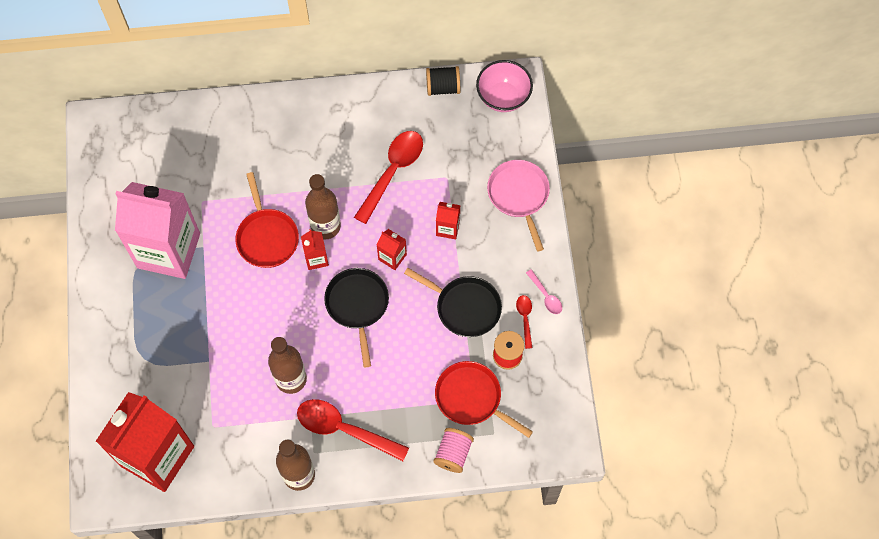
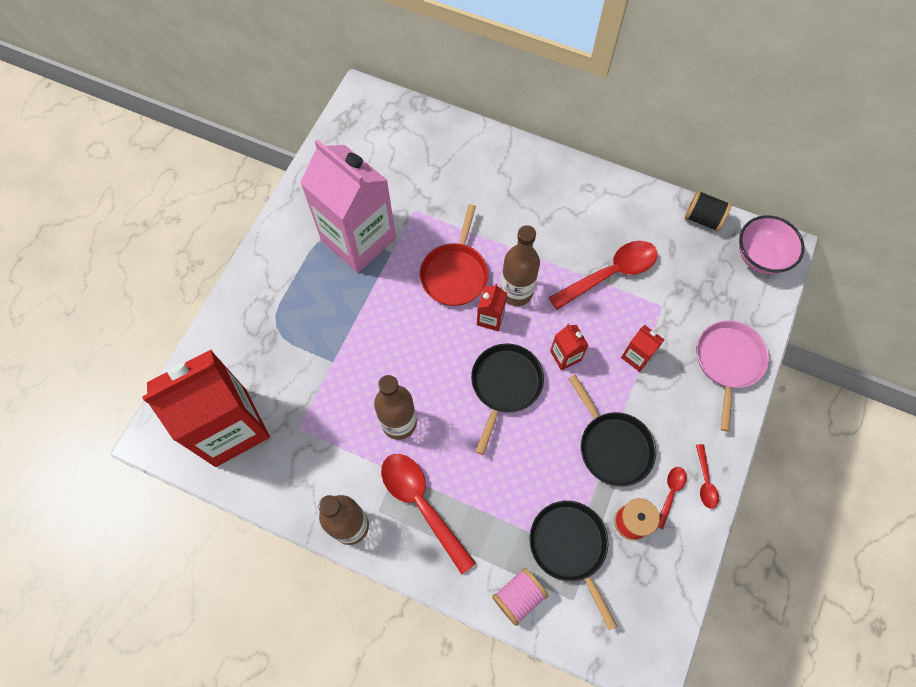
camera: 30 degrees right, 0 degrees up
red pan [435,361,533,438] -> black pan [530,501,618,631]
pink spoon [526,269,562,314] -> red spoon [696,444,719,509]

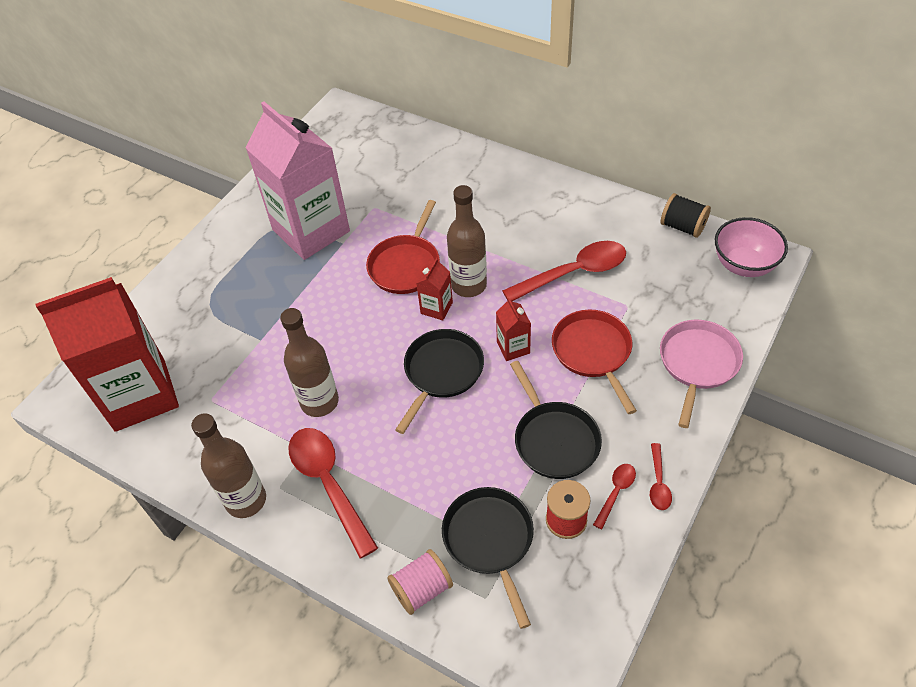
camera: 10 degrees right, 15 degrees down
red carton [621,325,665,372] -> red pan [552,310,637,414]

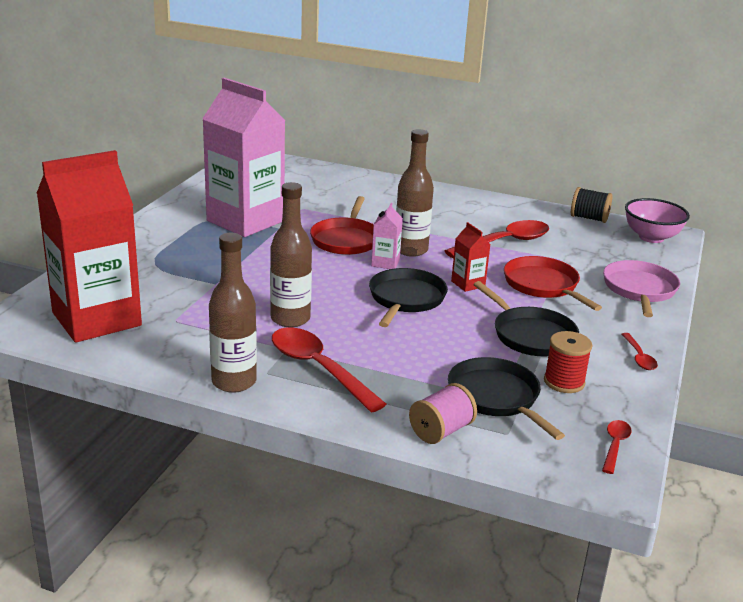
camera: 15 degrees left, 25 degrees down
red carton [416,258,453,320] -> pink carton [371,203,403,269]
red spoon [593,464,636,529] -> red spoon moved to [602,420,632,474]

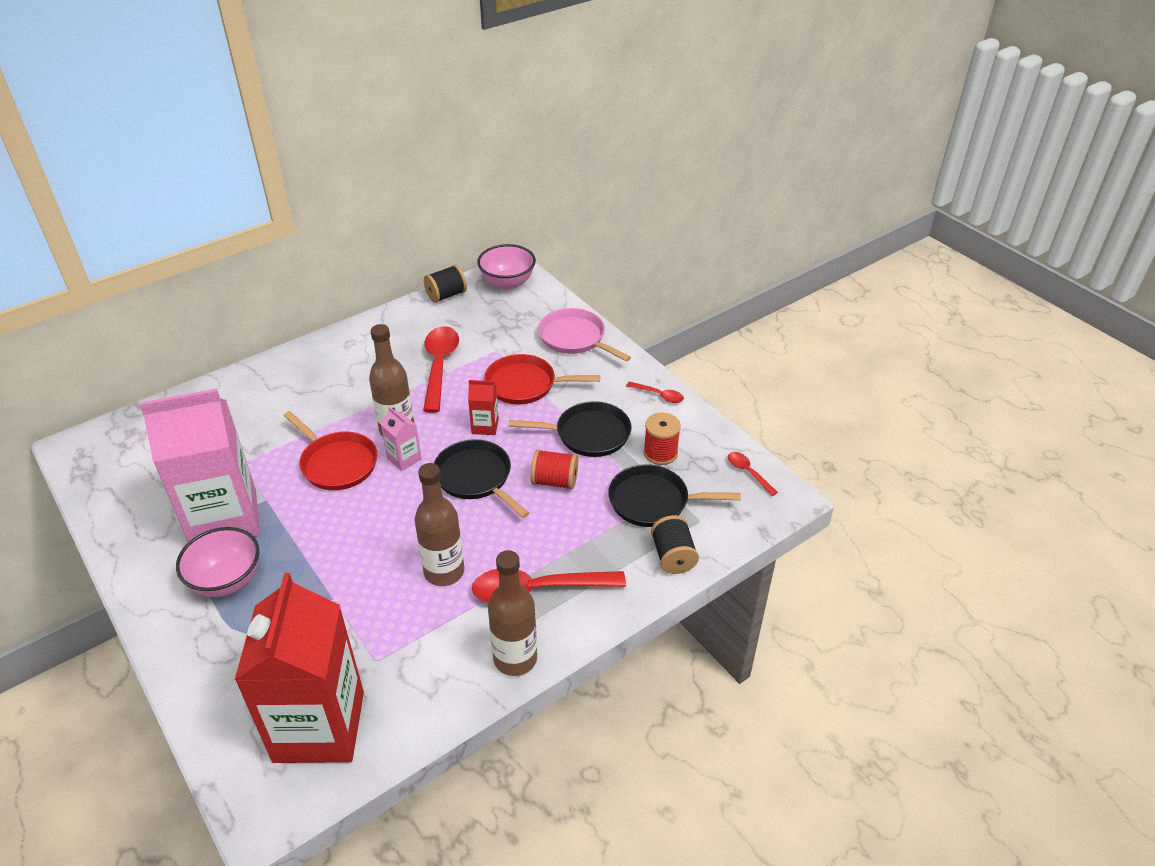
camera: 55 degrees left, 15 degrees up
pink spool [409,383,477,444] -> black spool [651,515,699,574]
none -> pink bowl [176,527,259,597]
none -> red spool [531,449,578,490]

